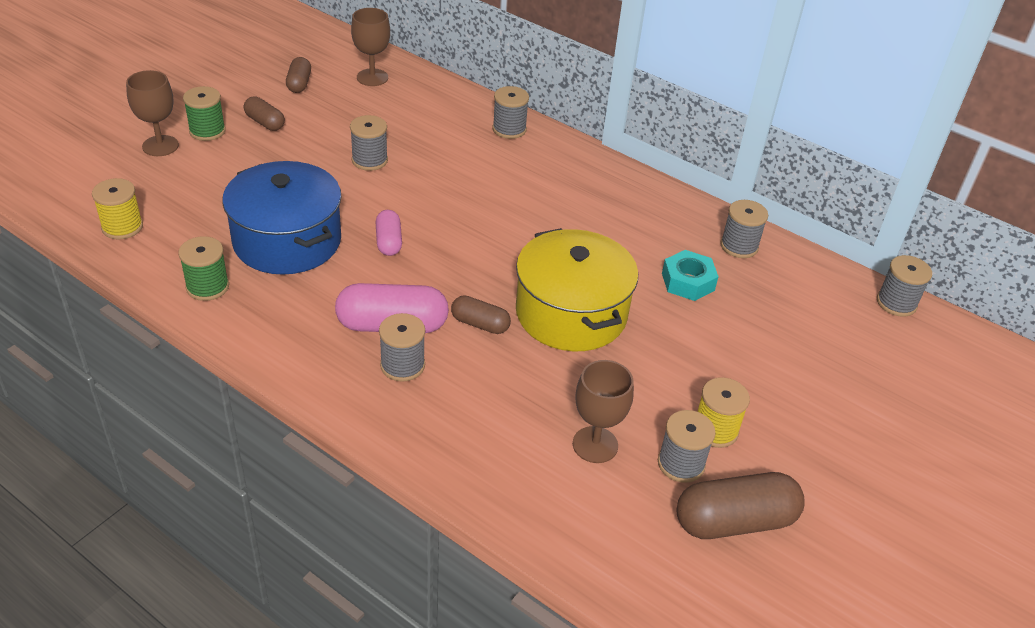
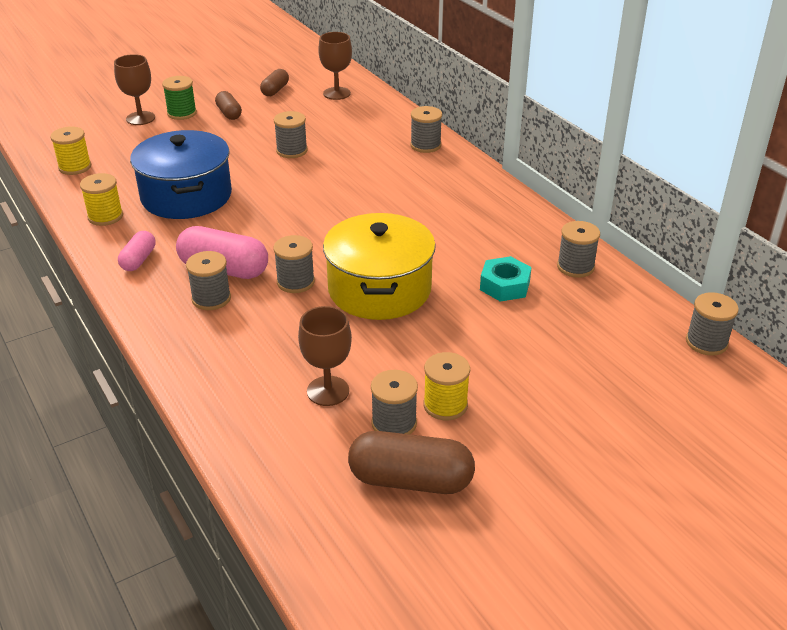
camera: 25 degrees right, 5 degrees down
green spool [178,236,229,301] -> yellow spool [80,173,123,226]
pink capsule [376,210,402,256] -> pink capsule moved to [118,231,156,271]
brown capsule [451,295,511,334] -> grey spool [273,235,315,293]

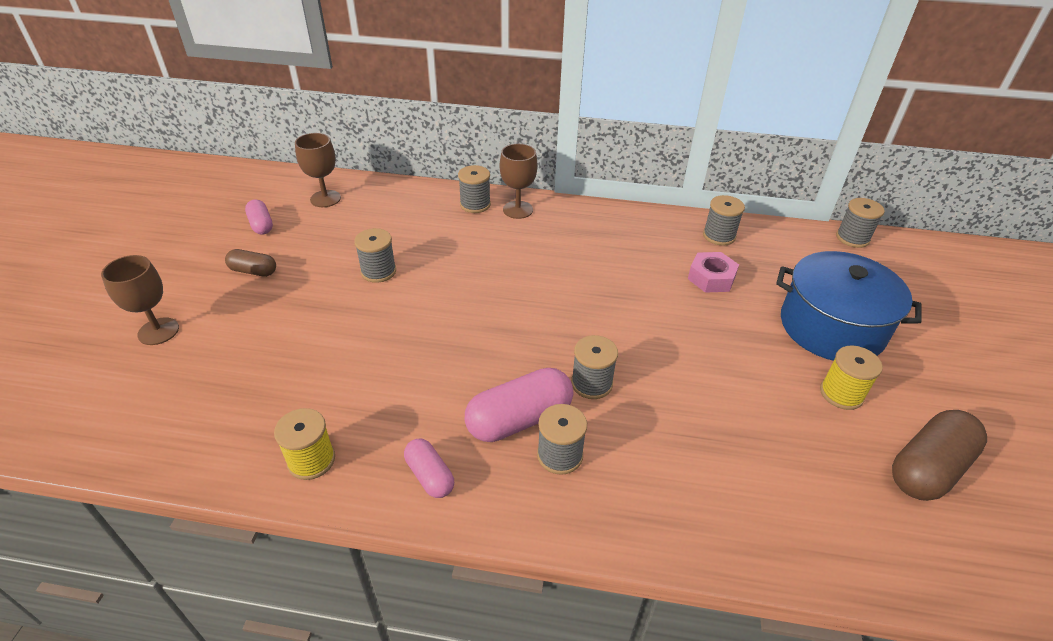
camera: 50 degrees left, 5 degrees up
yellow spool [50,126,91,175] -> none
blue pot [130,130,232,219] -> blue pot moved to [776,251,922,361]
green spool [162,76,197,120] -> none
brown capsule [260,69,289,96] -> pink capsule [245,199,273,235]
brown goblet [298,306,352,406] -> brown goblet moved to [500,144,538,219]
yellow pot [323,213,436,320] -> none
grey spool [371,370,418,435] -> none
turquoise nut [480,256,531,302] -> pink nut [688,252,739,293]

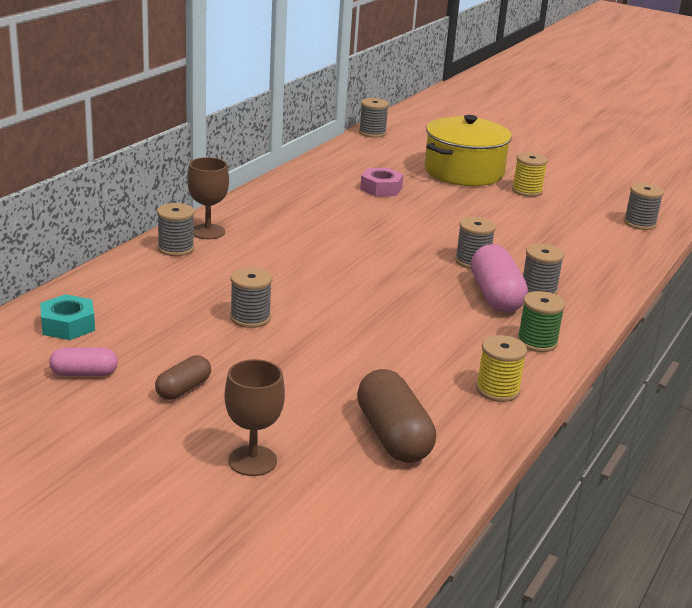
camera: 70 degrees left, 15 degrees down
brown goblet [295,133,341,207] -> turquoise nut [40,294,95,340]
pink capsule [404,439,454,498] -> green spool [517,291,565,352]
grey spool [703,195,745,246] -> grey spool moved to [624,183,664,230]
blue pot [776,251,922,361] -> yellow pot [424,115,512,186]
brown capsule [892,410,987,501] -> brown capsule moved to [357,369,436,463]

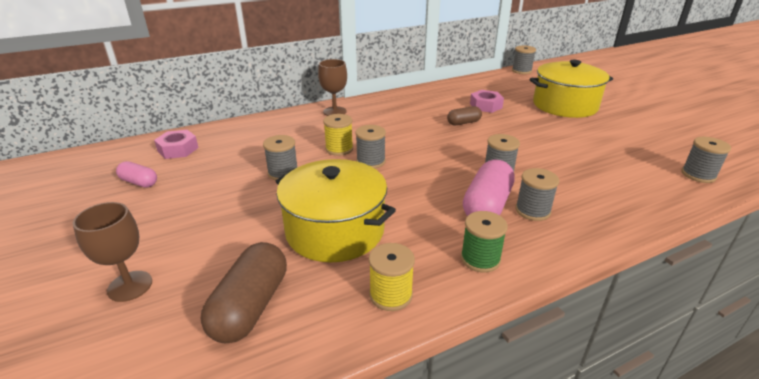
camera: 35 degrees right, 5 degrees up
turquoise nut [40,294,95,340] -> pink nut [154,130,199,159]
brown capsule [155,355,211,400] -> brown capsule moved to [447,106,482,125]
grey spool [157,203,194,256] -> grey spool moved to [355,125,386,169]
yellow spool [512,152,548,197] -> yellow spool moved to [323,114,353,156]
none -> yellow pot [275,159,396,262]

